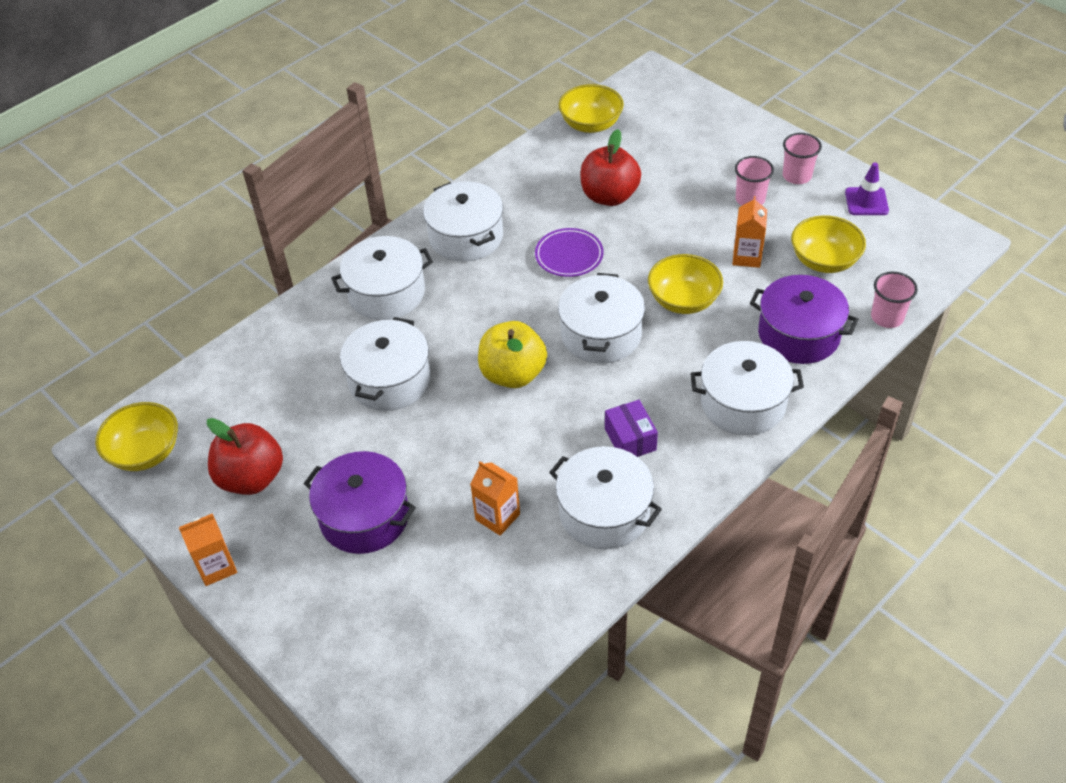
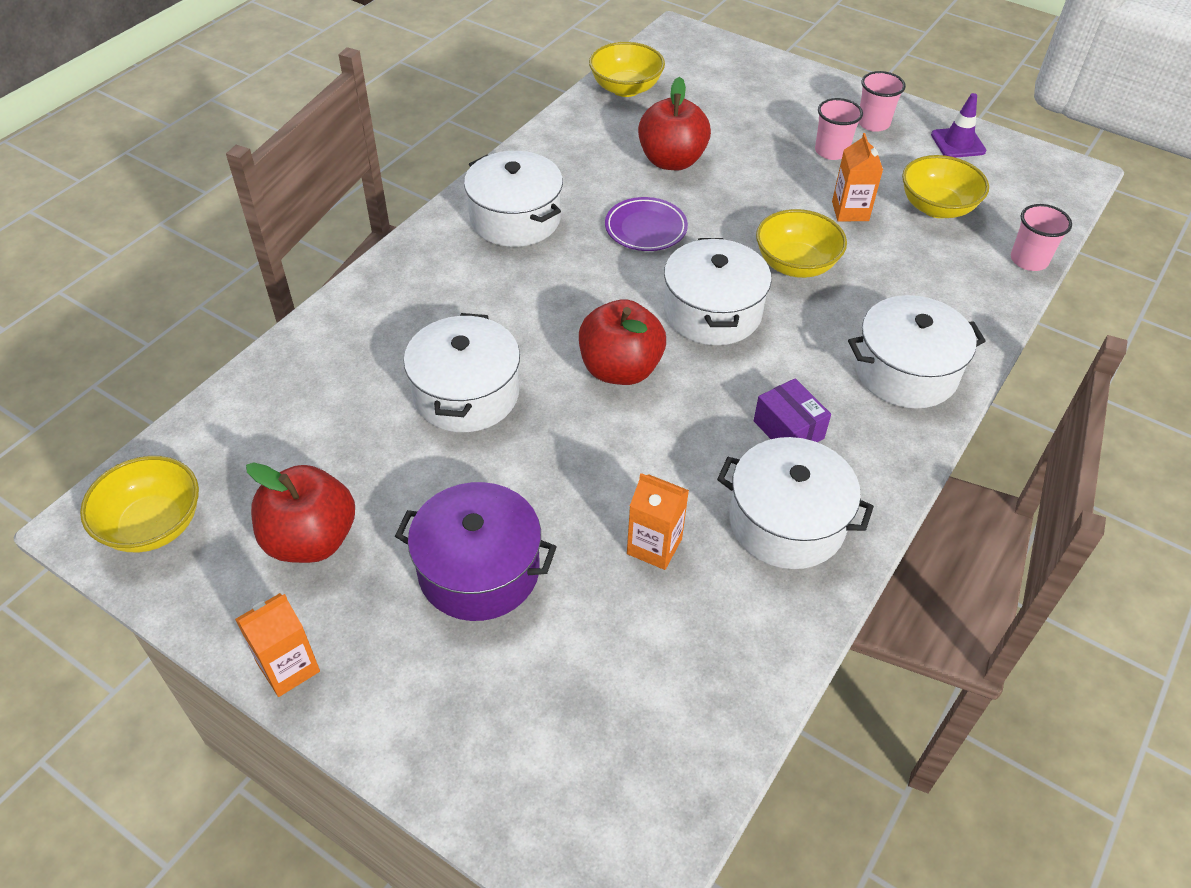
camera: 15 degrees left, 0 degrees up
white pot [331,236,433,320] -> none
yellow apple [478,321,547,388] -> red apple [579,299,666,385]
purple pot [750,275,858,364] -> none

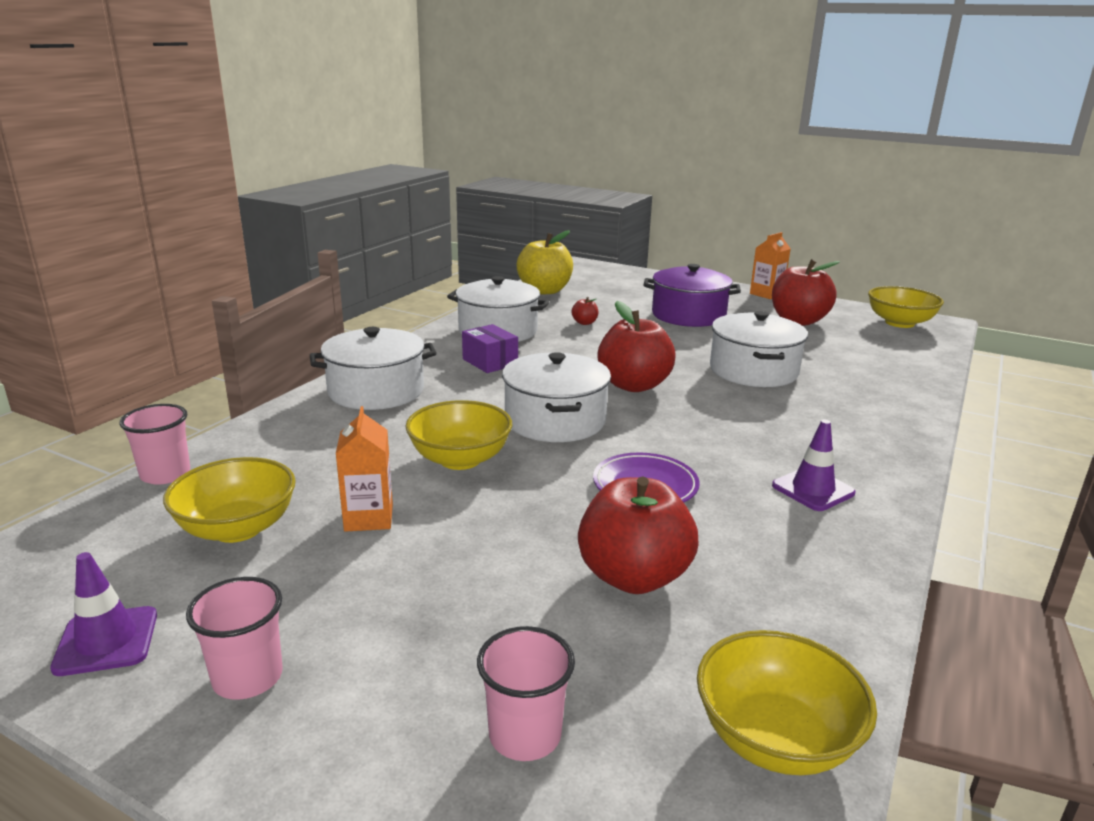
camera: 175 degrees right, 25 degrees down
white pot [464,151,563,247] -> purple traffic cone [772,420,855,511]
orange carton [627,473,689,570] -> red apple [572,297,598,325]
pink cup [815,98,863,160] -> pink cup moved to [477,626,575,761]
none -> yellow apple [517,230,573,294]

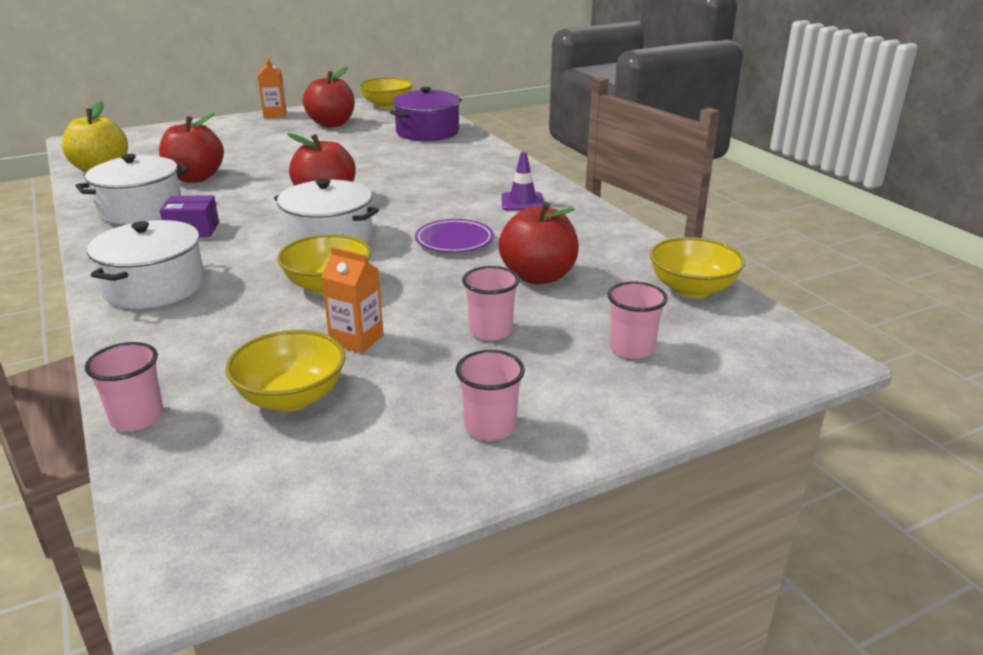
camera: 55 degrees left, 5 degrees up
purple traffic cone [50,552,157,676] -> none
red apple [572,297,598,325] -> red apple [159,113,224,183], size x2.34
purple pot [644,264,741,327] -> purple pot moved to [390,87,462,141]
white pot [710,311,808,387] -> none
none -> pink cup [462,266,520,341]

